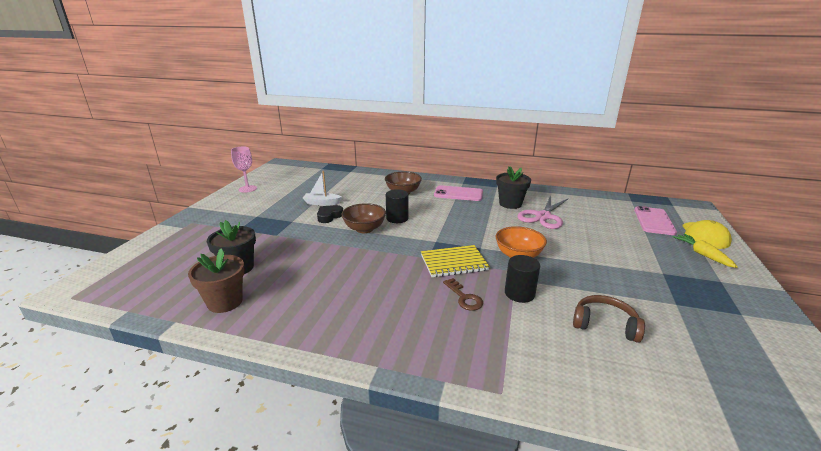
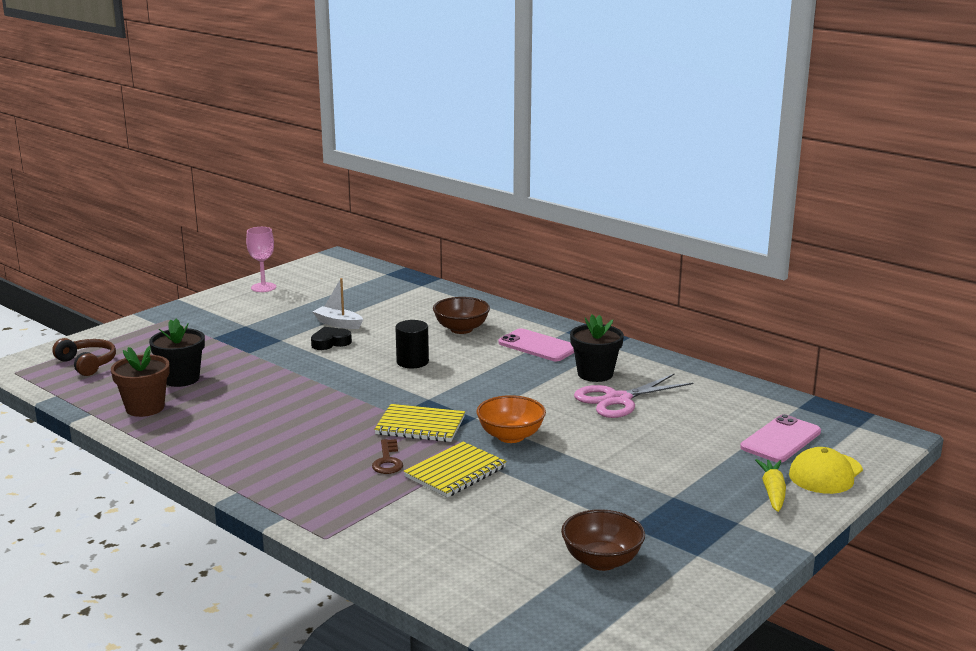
camera: 25 degrees right, 5 degrees down
brown bowl [341,203,386,233] -> brown bowl moved to [561,509,645,571]
black cylinder [505,255,540,303] -> yellow notebook [404,441,507,498]
brown headphones [573,295,645,343] -> brown headphones moved to [52,338,116,376]

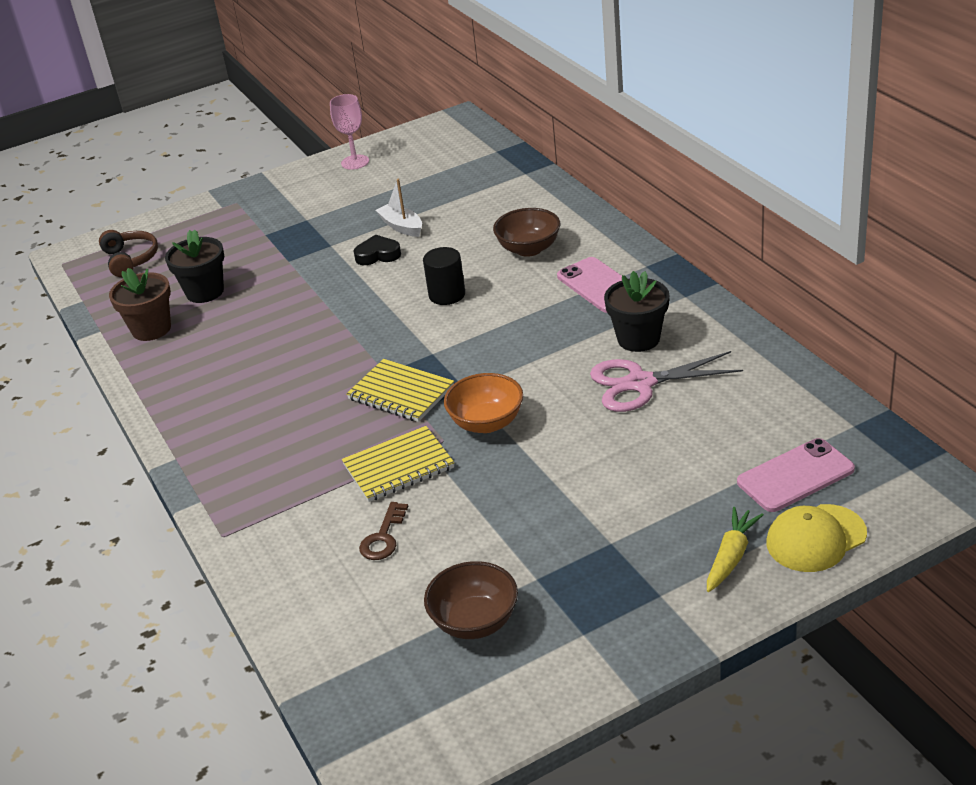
camera: 25 degrees right, 15 degrees up
brown key [372,439,403,474] -> brown key moved to [359,502,408,560]

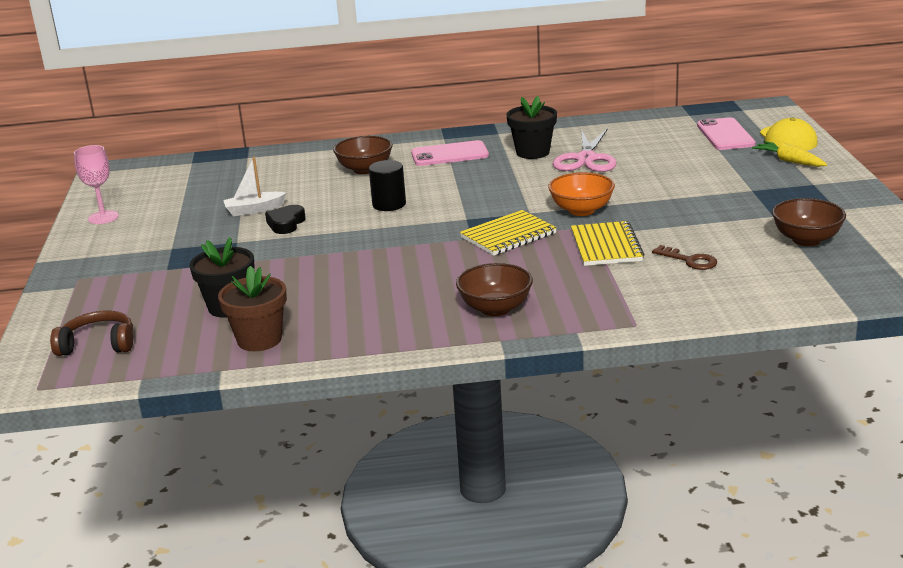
camera: 70 degrees left, 10 degrees down
none -> brown bowl [456,263,533,316]

